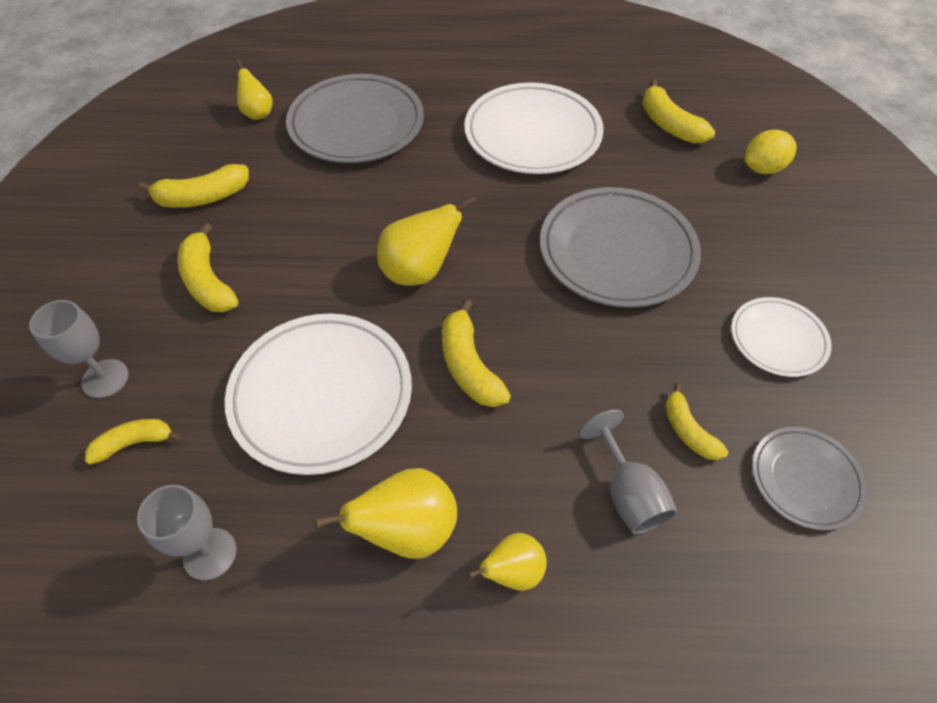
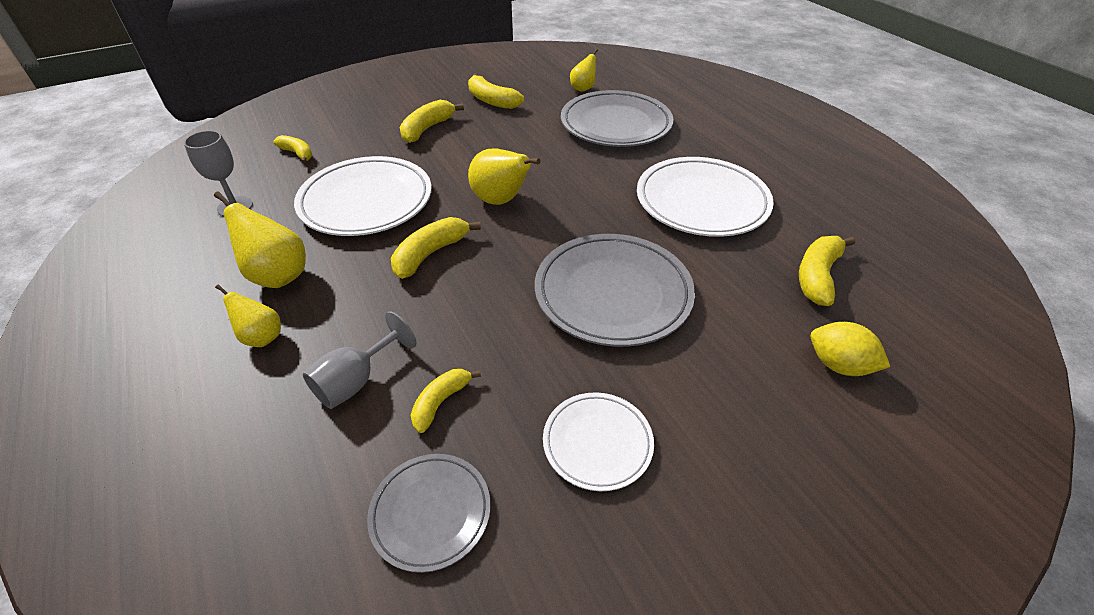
camera: 60 degrees right, 10 degrees down
grey goblet [29,300,129,398] -> none

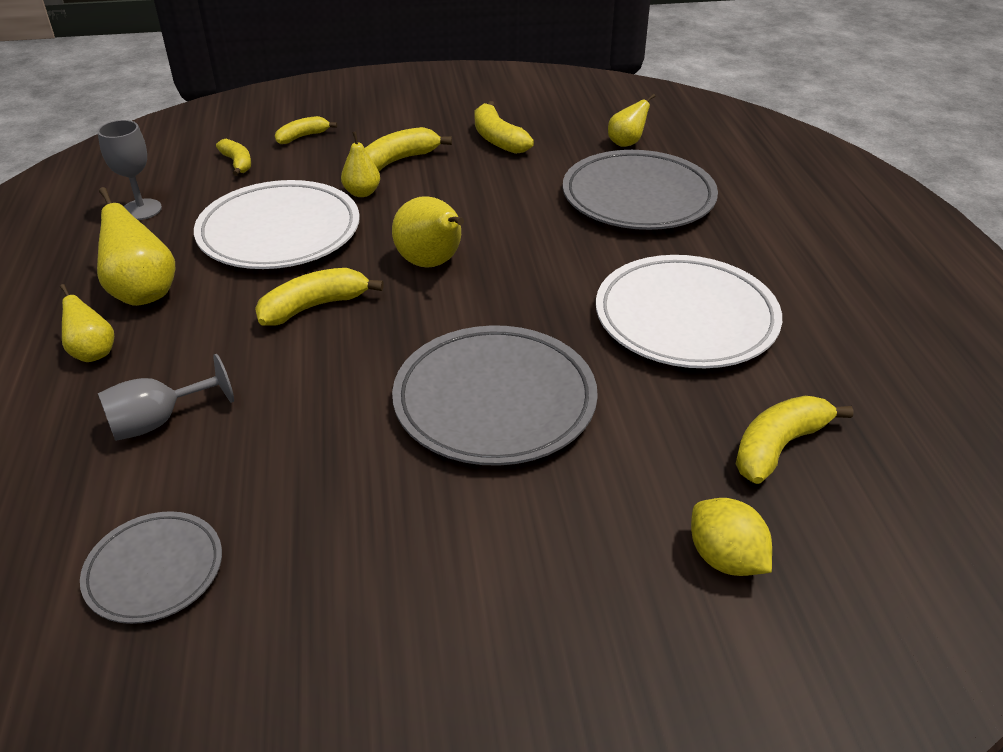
camera: 20 degrees right, 5 degrees down
yellow banana [411,369,481,433] -> yellow banana moved to [275,116,337,144]
white plate [543,392,654,491] -> none
none -> yellow pear [341,132,380,197]

